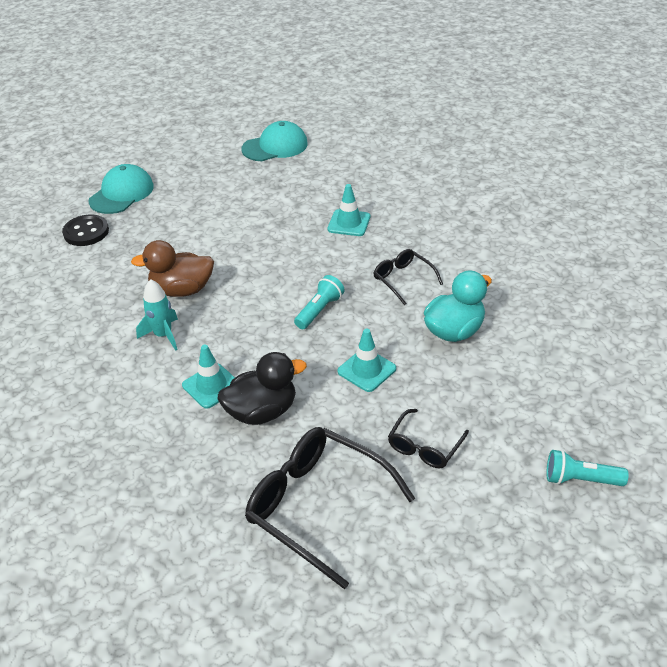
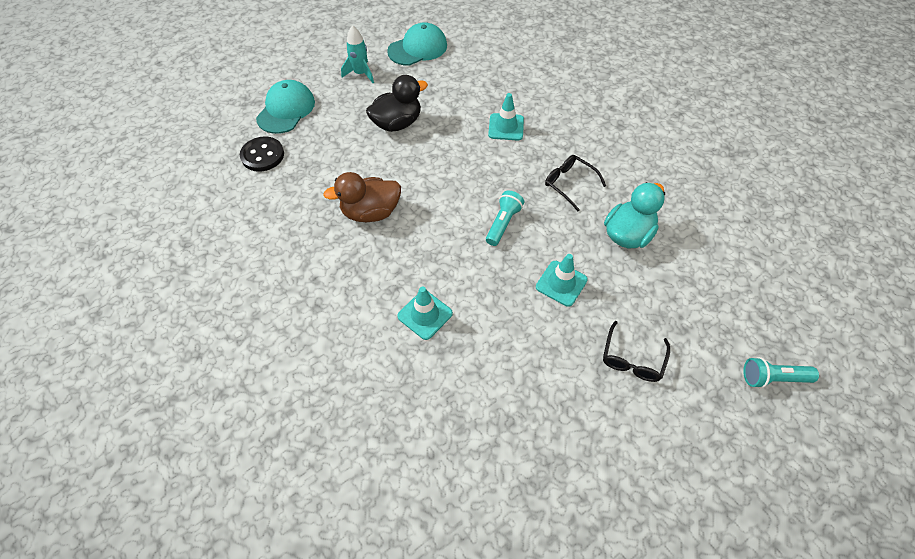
camera: 10 degrees left, 15 degrees up
turquoise rocket [136,279,178,351] -> turquoise rocket moved to [341,25,374,83]
black duck [218,352,307,425] -> black duck moved to [366,75,428,132]
black glasses [245,427,415,589] -> none

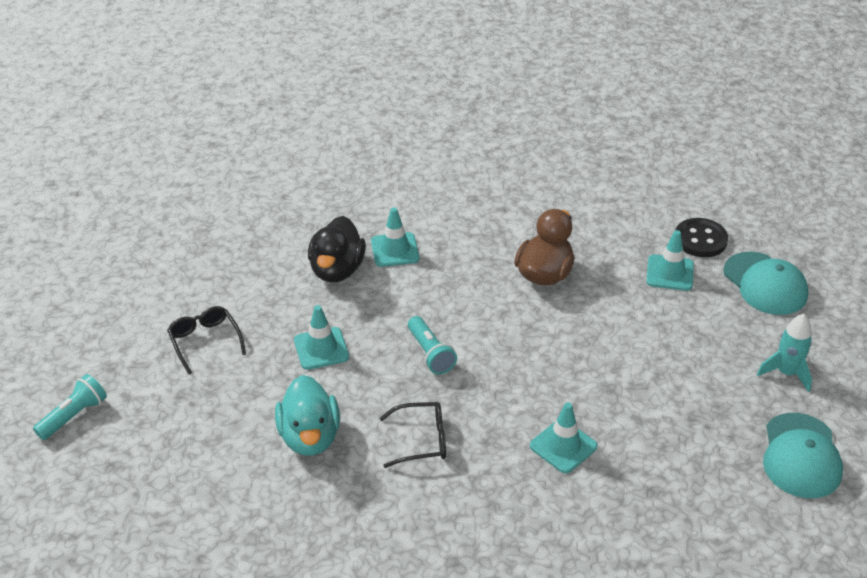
camera: 130 degrees right, 15 degrees down
black duck [366,75,428,132] -> black duck moved to [308,216,366,282]
none -> turquoise traffic cone [646,230,694,291]

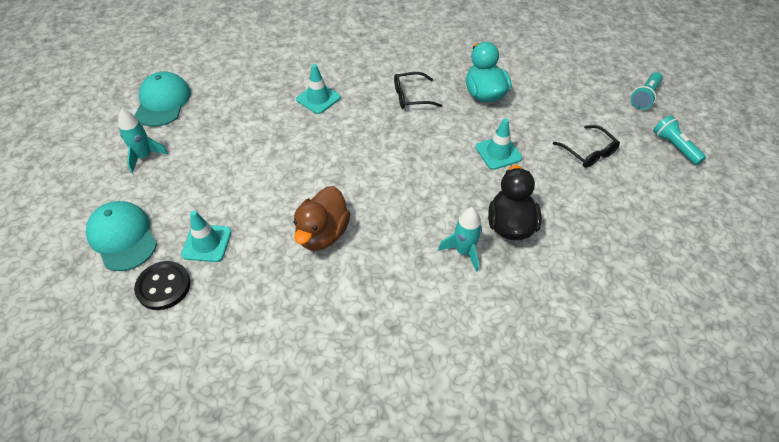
camera: 175 degrees right, 10 degrees up
turquoise traffic cone [371,207,420,267] -> turquoise rocket [438,207,482,272]
turquoise flashlight [408,316,457,375] -> turquoise flashlight moved to [653,115,706,165]

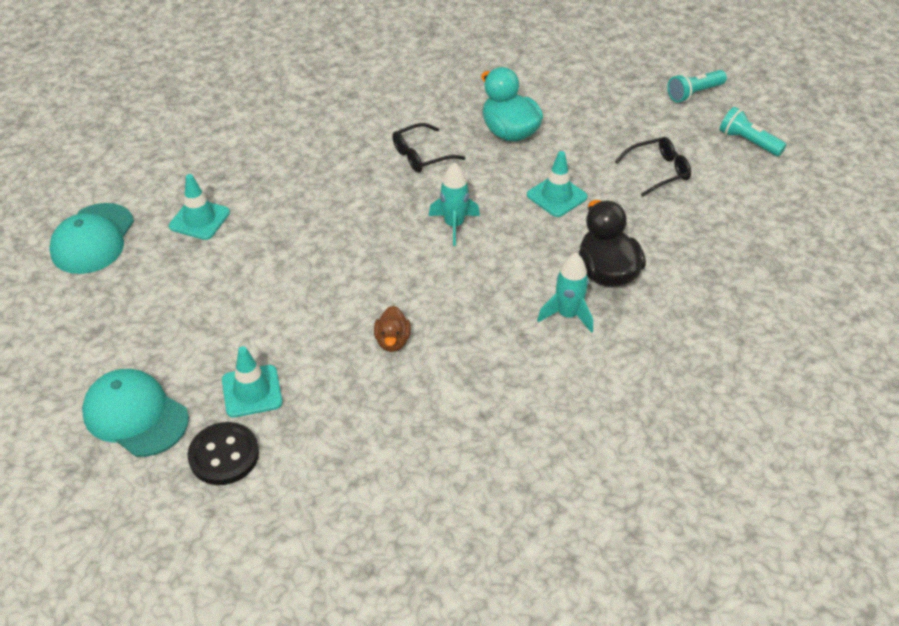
camera: 20 degrees left, 5 degrees down
turquoise rocket [118,109,168,173] -> turquoise rocket moved to [429,163,480,246]
turquoise cap [134,72,191,127] -> turquoise cap turned 150 degrees counterclockwise [49,203,134,274]
brown duck [294,186,350,251] -> brown duck [374,306,411,352], size x0.56
turquoise traffic cone [296,64,341,114] -> turquoise traffic cone moved to [169,174,230,240]
black glasses [553,125,620,168] -> black glasses turned 60 degrees counterclockwise [615,137,691,197]
turquoise flashlight [631,72,663,110] -> turquoise flashlight turned 45 degrees clockwise [667,70,727,103]

